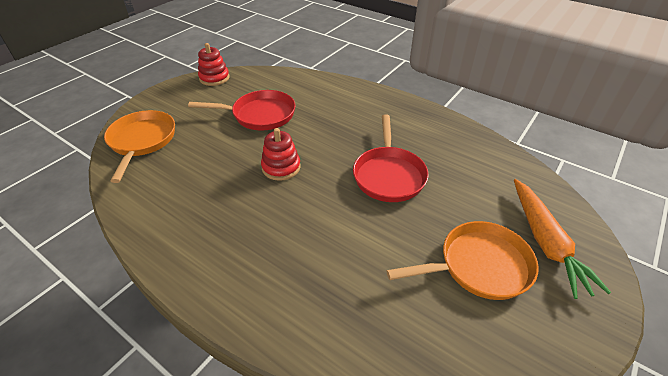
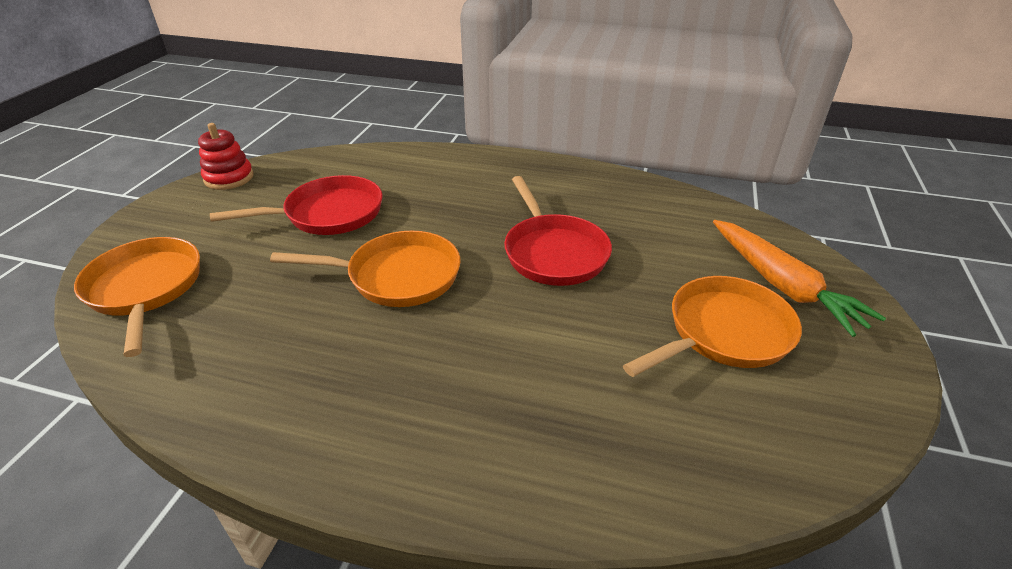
camera: 20 degrees left, 5 degrees down
red stacking toy [261,128,301,181] -> orange pan [270,231,461,307]

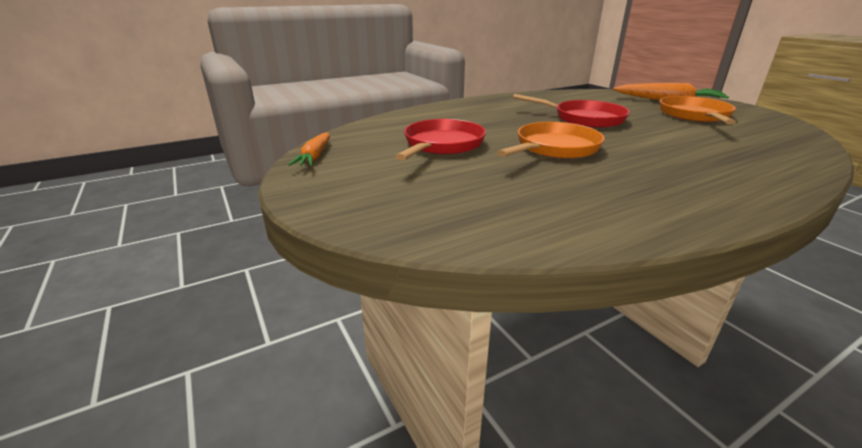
camera: 45 degrees left, 10 degrees down
orange pan [74,237,200,357] -> none
red stacking toy [198,123,254,190] -> orange carrot [288,132,330,166]

